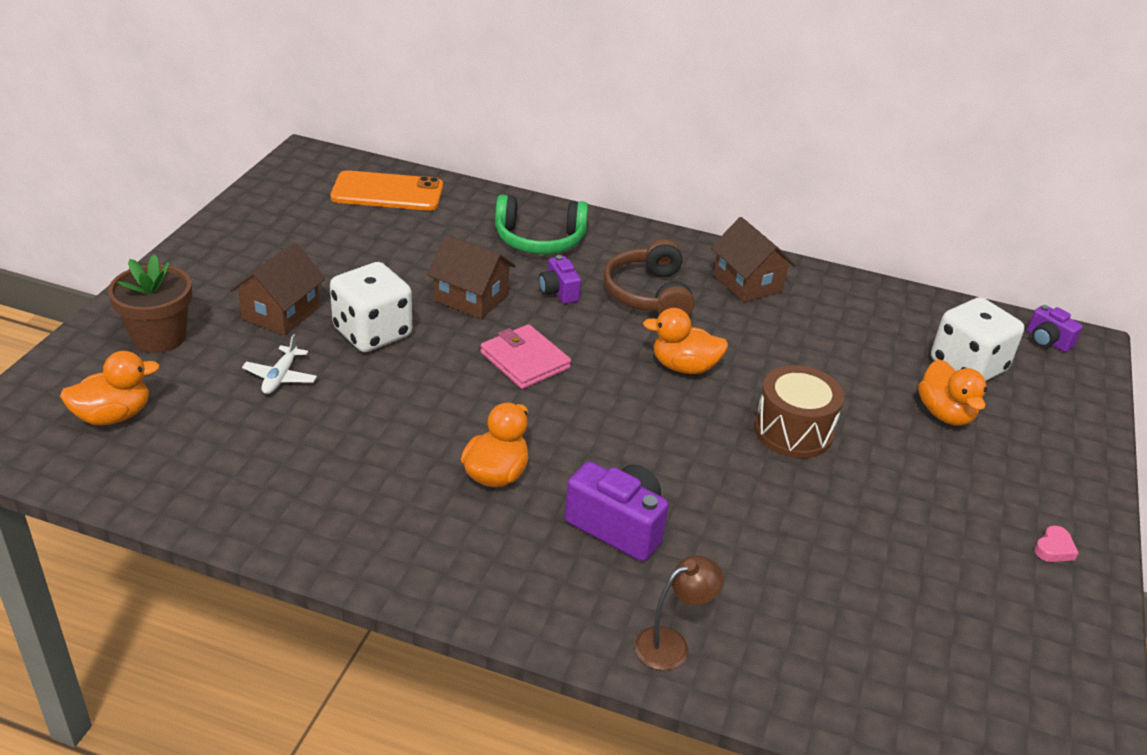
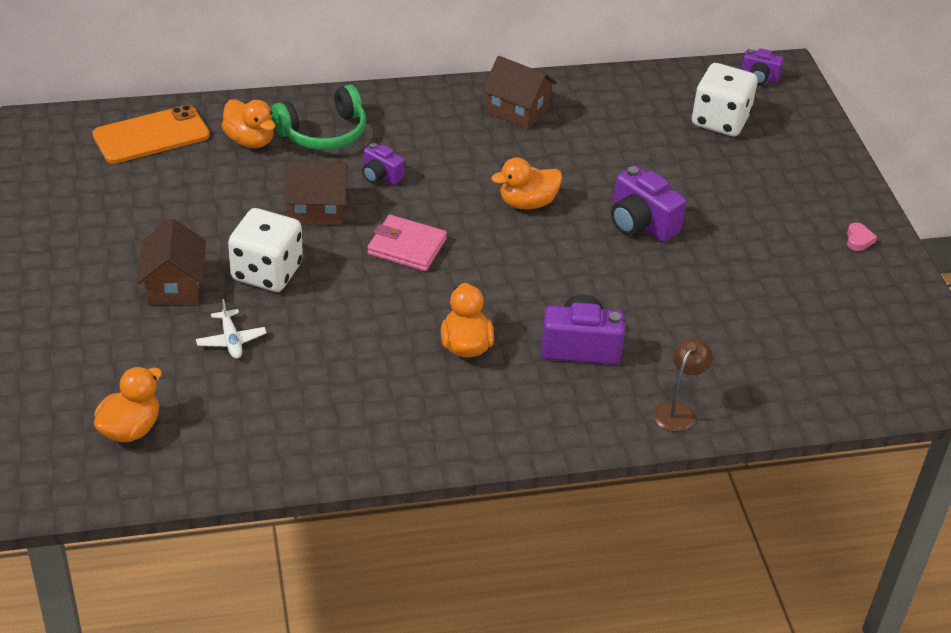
camera: 30 degrees left, 5 degrees up
brown flower pot [108,254,192,353] -> none
brown headphones [603,239,694,316] -> none
brown drum [754,365,844,458] -> purple camera [611,166,686,242]
orange duck [918,359,987,426] -> orange duck moved to [221,99,275,148]

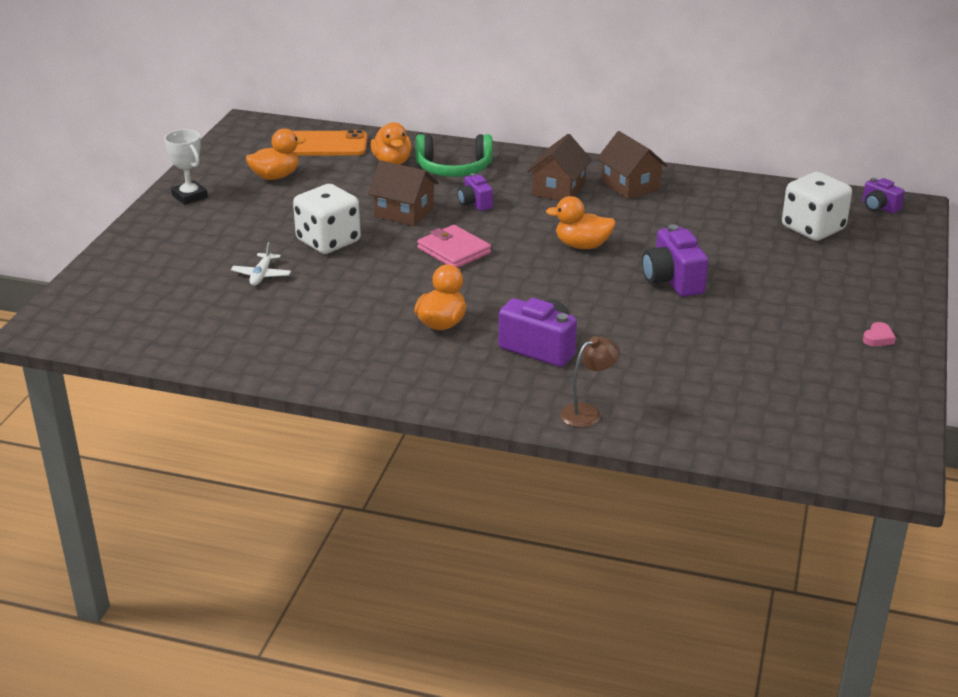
camera: 30 degrees right, 10 degrees down
orange duck [94,367,162,442] -> orange duck moved to [246,128,306,180]
brown house [137,218,206,305] -> brown house moved to [526,134,592,201]
none -> white trophy [164,129,208,205]

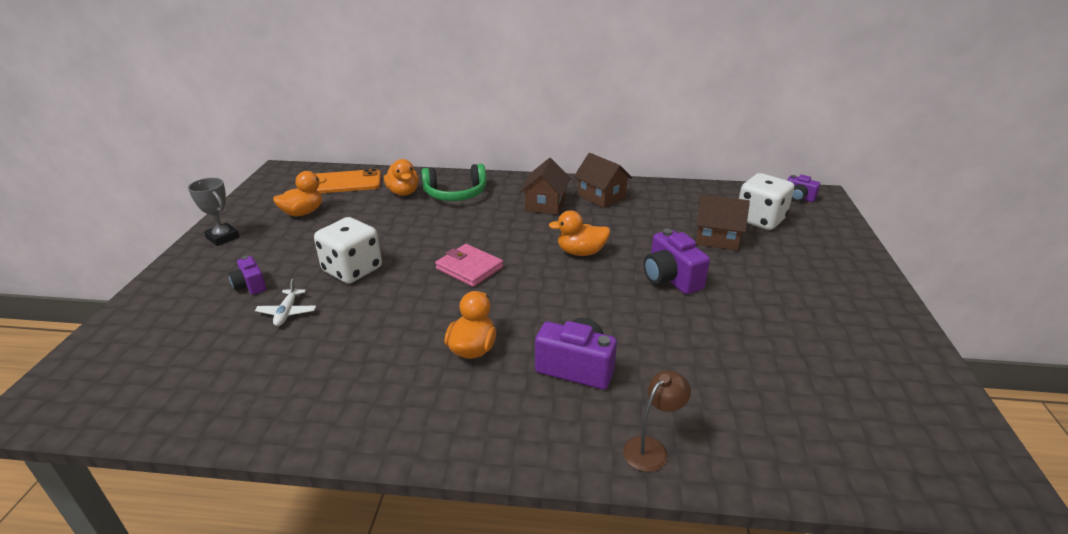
camera: 10 degrees left, 0 degrees up
white trophy [164,129,208,205] -> grey trophy [188,178,240,246]
brown house [368,160,438,226] -> brown house moved to [696,194,750,251]
purple camera [458,173,493,211] -> purple camera moved to [228,256,266,295]
pink heart [863,322,896,346] -> none

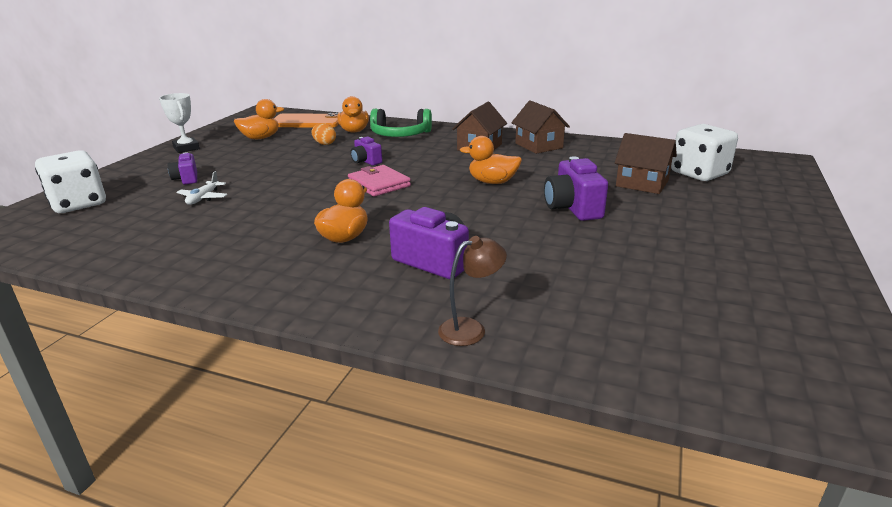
camera: 15 degrees right, 5 degrees down
grey trophy [188,178,240,246] -> white trophy [159,93,200,153]
white dice [314,217,382,284] -> white dice moved to [35,150,106,213]
purple camera [787,175,820,202] -> purple camera moved to [350,137,382,165]
none -> orange egg [312,123,336,145]

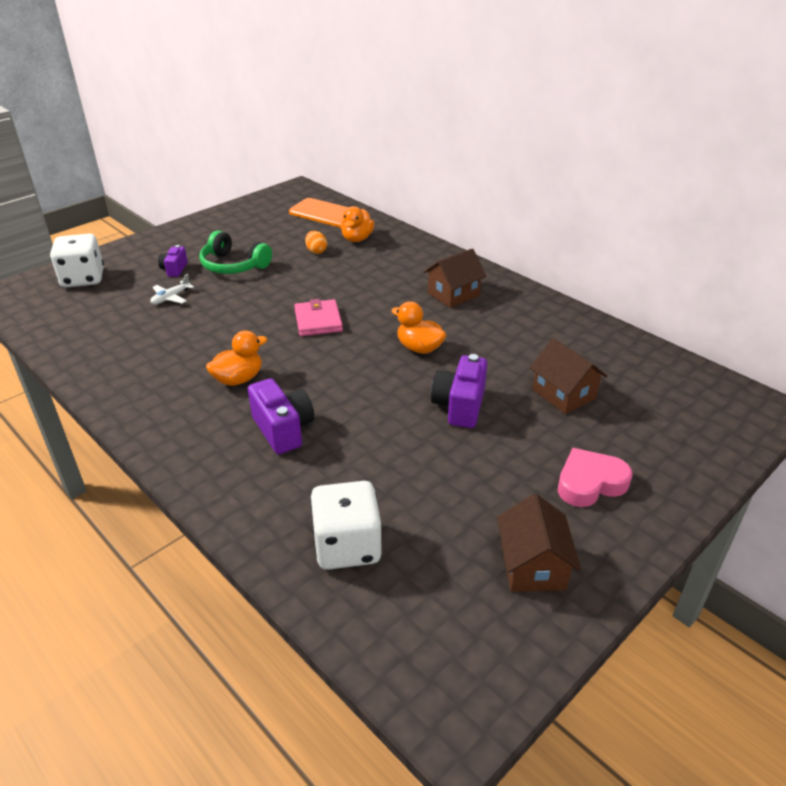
camera: 25 degrees right, 10 degrees up
white trophy [159,93,200,153] -> none
orange duck [234,99,284,139] -> none
purple camera [350,137,382,165] -> none
green headphones [370,109,432,137] -> green headphones moved to [199,231,272,274]
brown lamp [438,236,507,346] -> none
brown house [511,100,570,154] -> brown house moved to [497,494,581,592]
white dice [671,124,738,181] -> white dice moved to [310,481,382,570]
none -> pink heart [558,448,632,507]

